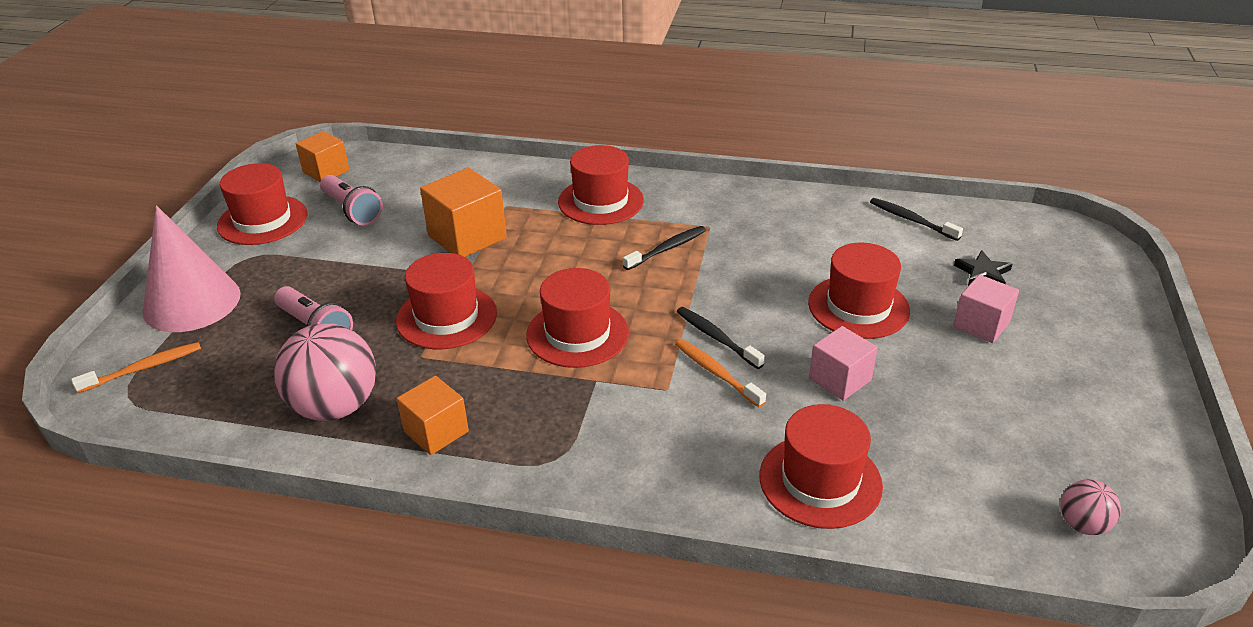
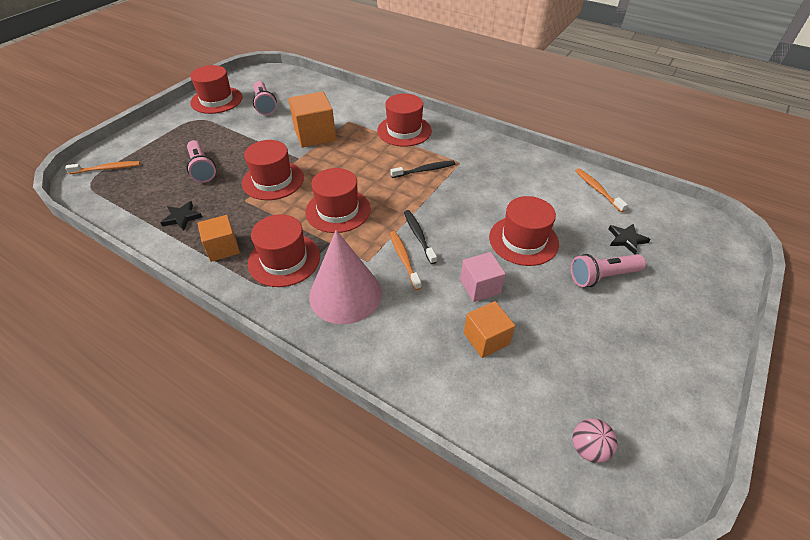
camera: 20 degrees right, 10 degrees up
pink cone [143,205,241,332] -> pink cone moved to [309,230,382,324]
pink ball [274,323,376,421] -> black star [161,201,202,231]
orange cube [296,131,349,182] -> orange cube moved to [464,301,515,358]
red hat [759,404,883,529] -> red hat moved to [248,214,320,287]
black toothbrush [870,198,963,241] -> orange toothbrush [575,168,628,212]
pink cube [953,274,1019,343] -> pink flashlight [571,254,646,287]

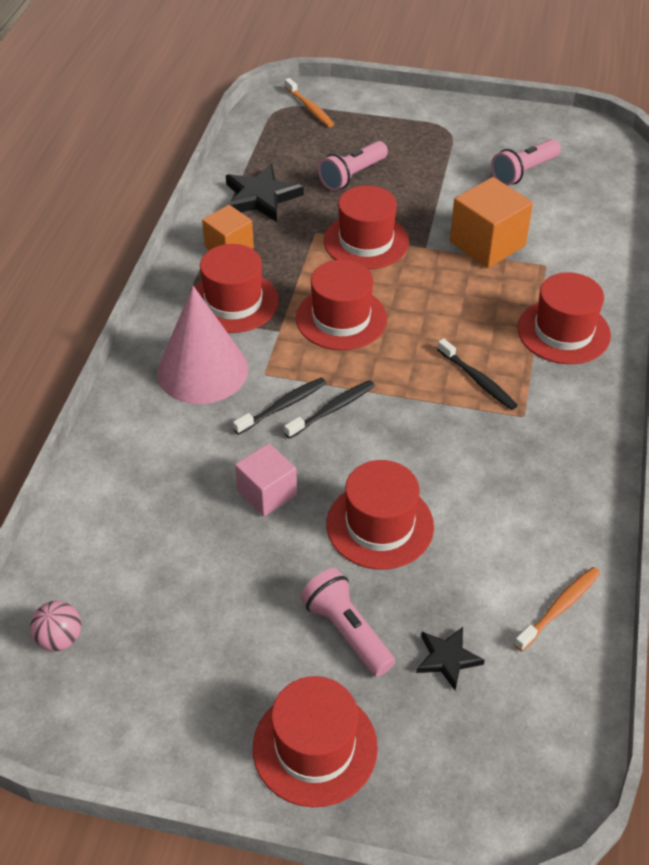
camera: 70 degrees right, 0 degrees up
black star [161,201,202,231] -> black star [226,164,304,222], size x1.70
red hat [190,65,243,114] -> red hat moved to [253,676,378,807]
orange toothbrush [390,231,422,290] -> black toothbrush [233,377,326,435]
orange cube [464,301,515,358] -> none

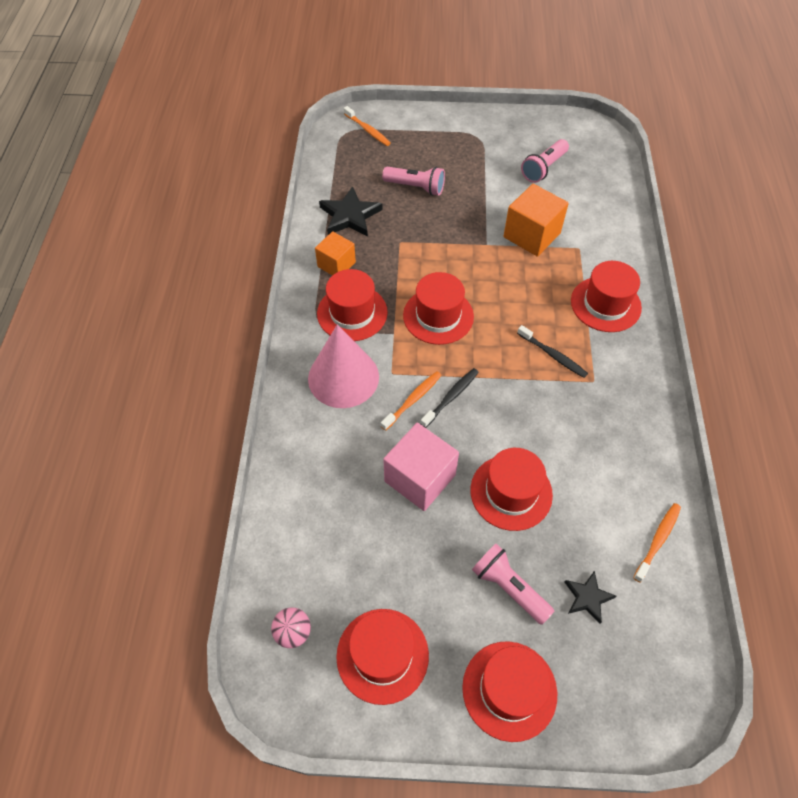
camera: 10 degrees left, 10 degrees up
black toothbrush [233,377,326,435] -> orange toothbrush [381,371,442,431]
pink cube [235,443,297,517] -> pink cube [383,423,459,511], size x1.55
pink flashlight [318,141,388,191] -> pink flashlight turned 105 degrees counterclockwise [382,167,445,196]
red hat [324,185,409,269] -> red hat moved to [336,609,429,705]

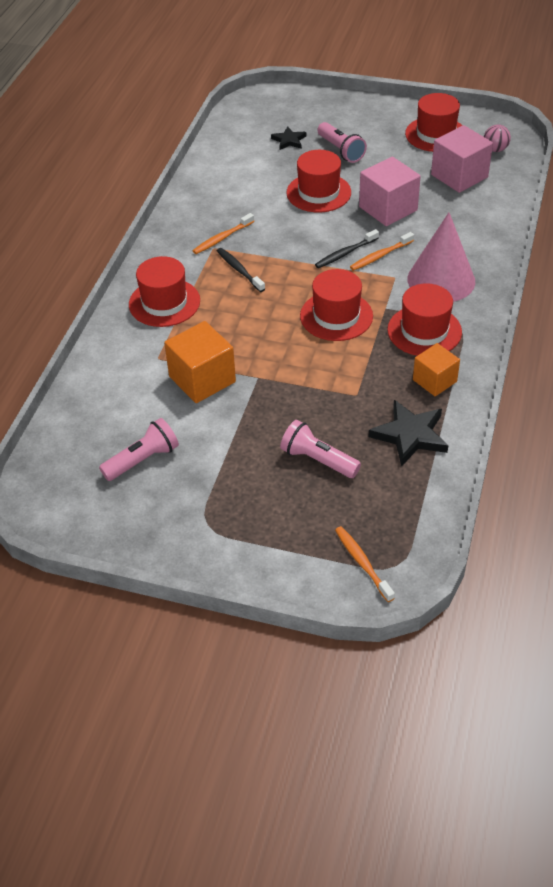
camera: 165 degrees left, 10 degrees down
red hat [462,641,557,742] -> none
orange toothbrush [633,503,681,582] -> orange toothbrush moved to [193,213,254,254]
none -> pink cube [431,125,493,193]

